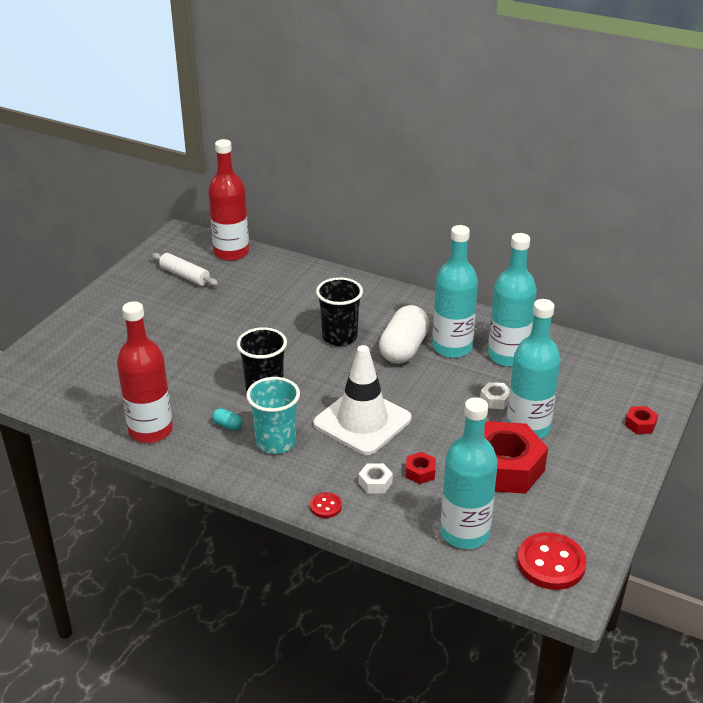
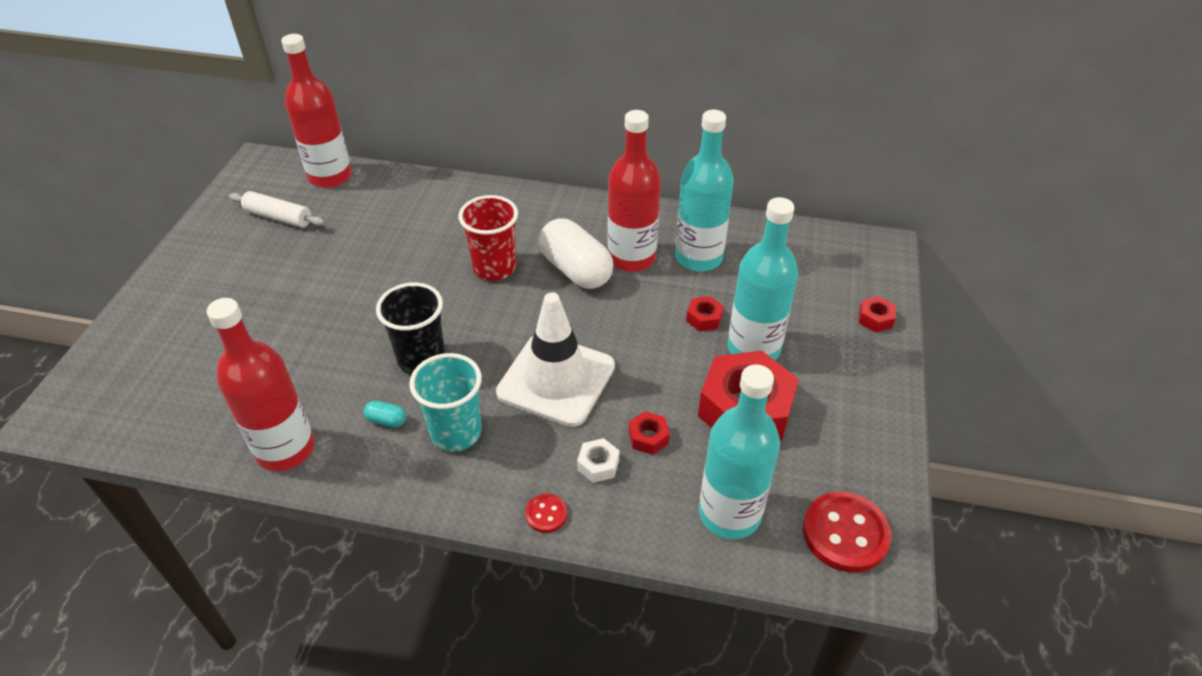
camera: 15 degrees left, 10 degrees up
black cup [316,277,363,346] -> red cup [459,195,518,281]
white capsule [379,305,429,364] -> white capsule turned 45 degrees counterclockwise [539,218,614,289]
turquoise bottle [432,225,478,358] -> red bottle [607,110,661,272]
white nut [480,382,510,409] -> red nut [686,296,724,331]

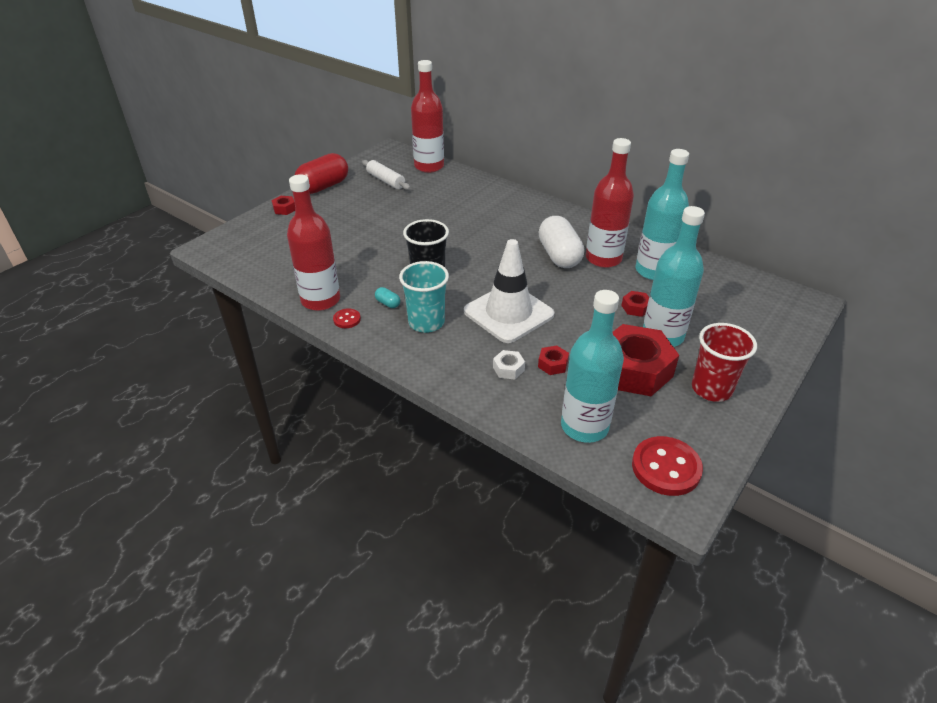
camera: 25 degrees right, 5 degrees down
red cup [459,195,518,281] -> red cup moved to [692,323,757,402]
red button [525,494,567,533] -> red button moved to [333,308,361,328]
red nut [859,296,896,332] -> red nut moved to [271,196,295,215]
none -> red capsule [295,153,348,194]

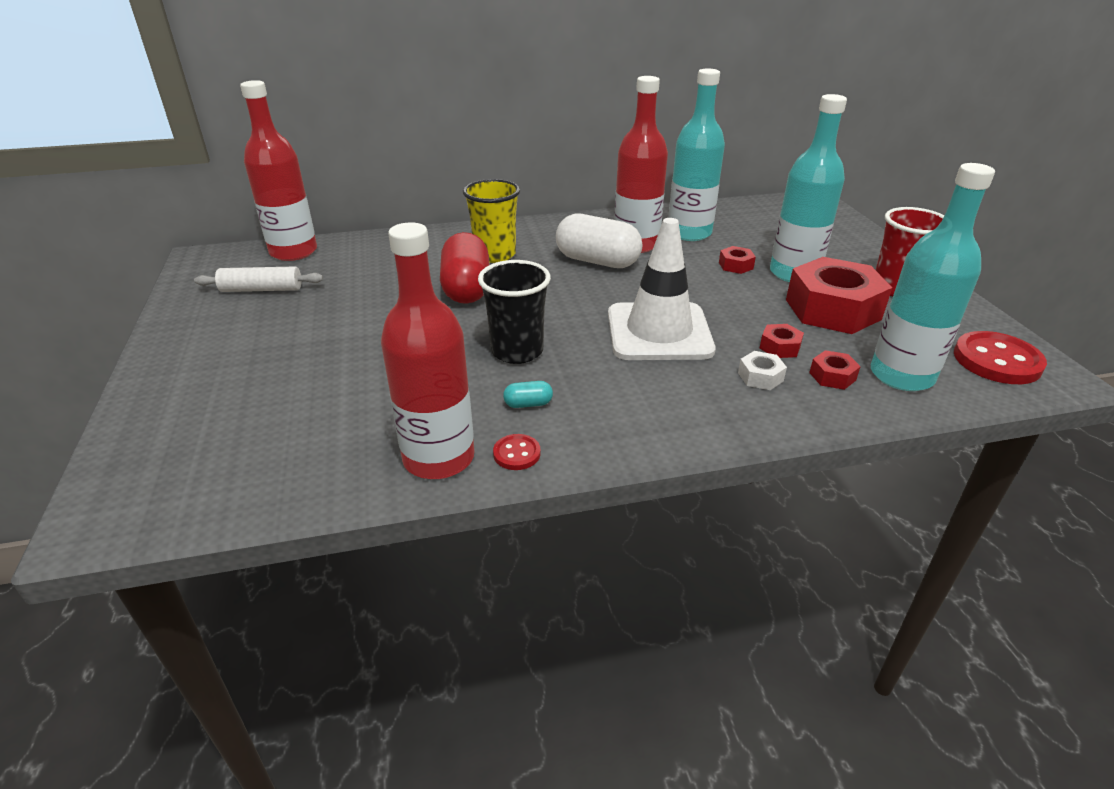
camera: 50 degrees left, 5 degrees down
red nut [271,196,295,215] -> red nut moved to [809,350,861,390]
red capsule [295,153,348,194] -> red capsule moved to [440,232,489,304]
turquoise cup [399,261,449,333] -> none
none -> yellow cup [463,179,520,263]

